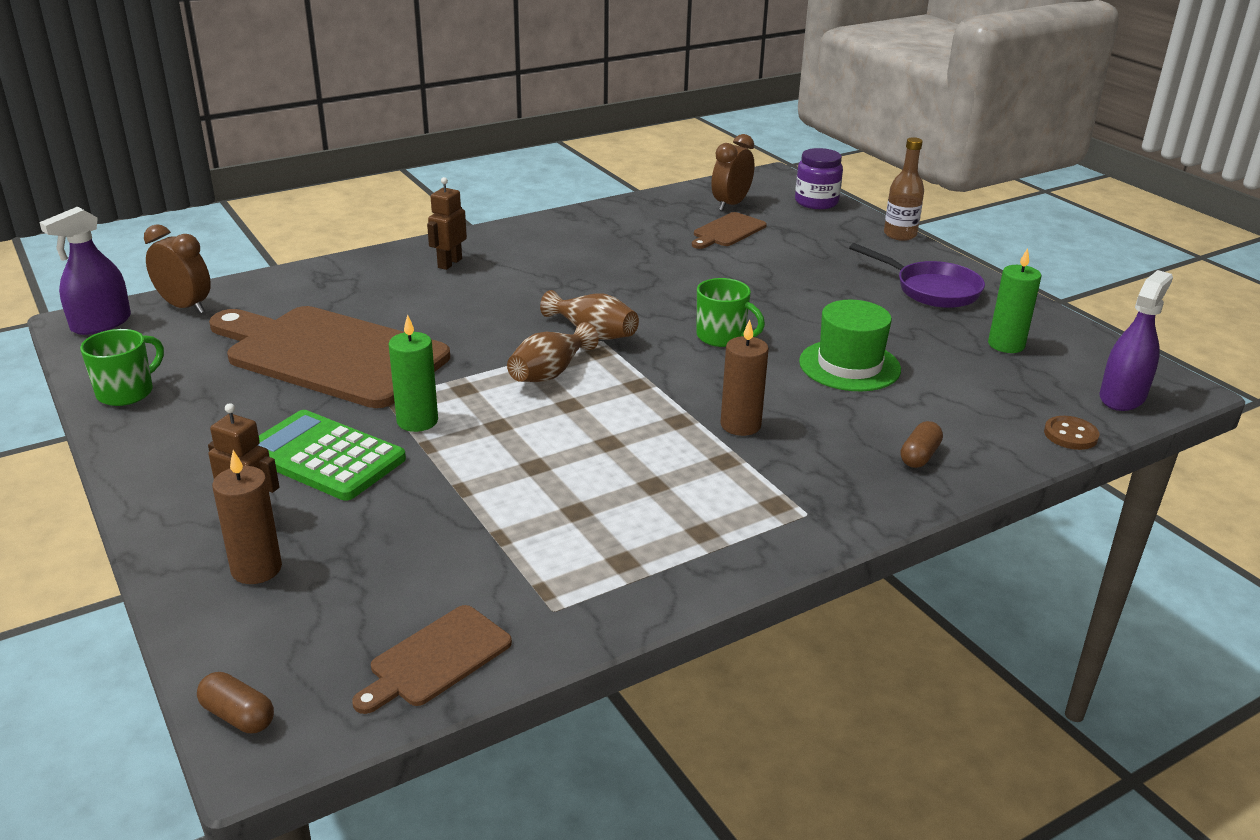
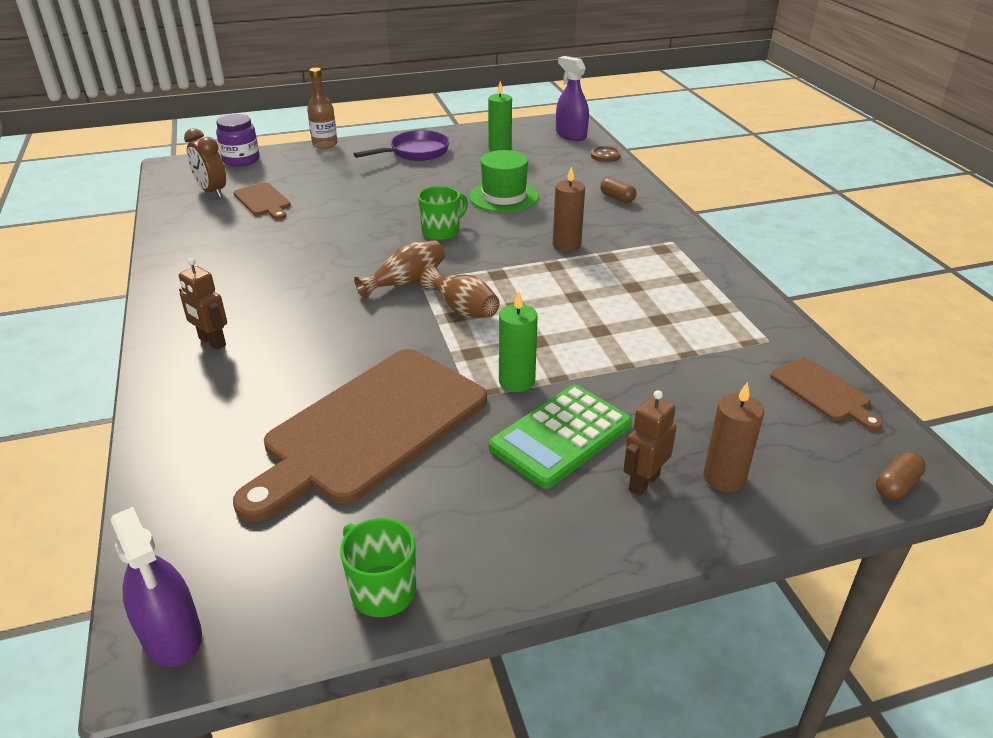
camera: 75 degrees left, 5 degrees up
brown clock [144,224,211,313] -> none

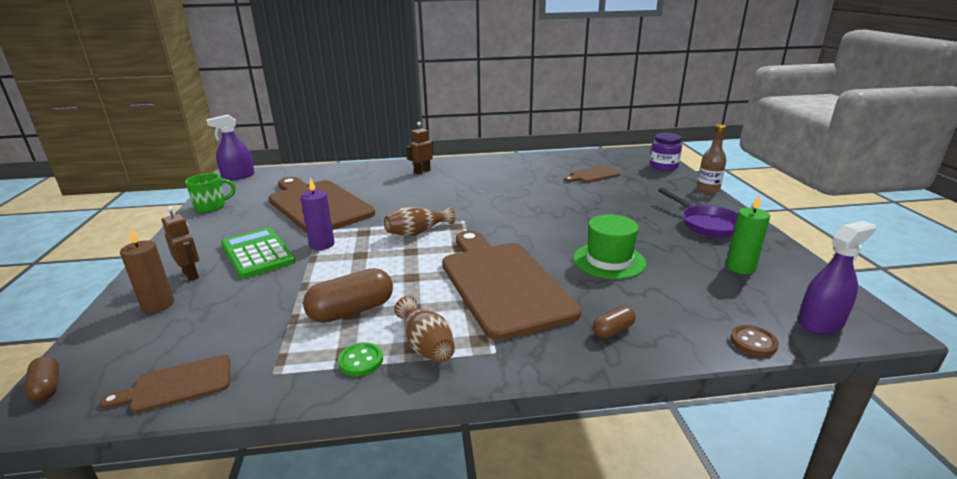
camera: 100 degrees right, 10 degrees down
brown clock [184,128,226,198] -> none
brown vase [354,240,445,300] -> brown vase moved to [394,296,455,362]
green mug [418,186,468,240] -> none
green candle [499,291,538,392] -> purple candle [300,178,335,250]
brown candle [553,166,585,252] -> brown cutting board [442,230,581,341]
none -> brown capsule [303,268,393,323]
none -> green button [338,342,383,376]

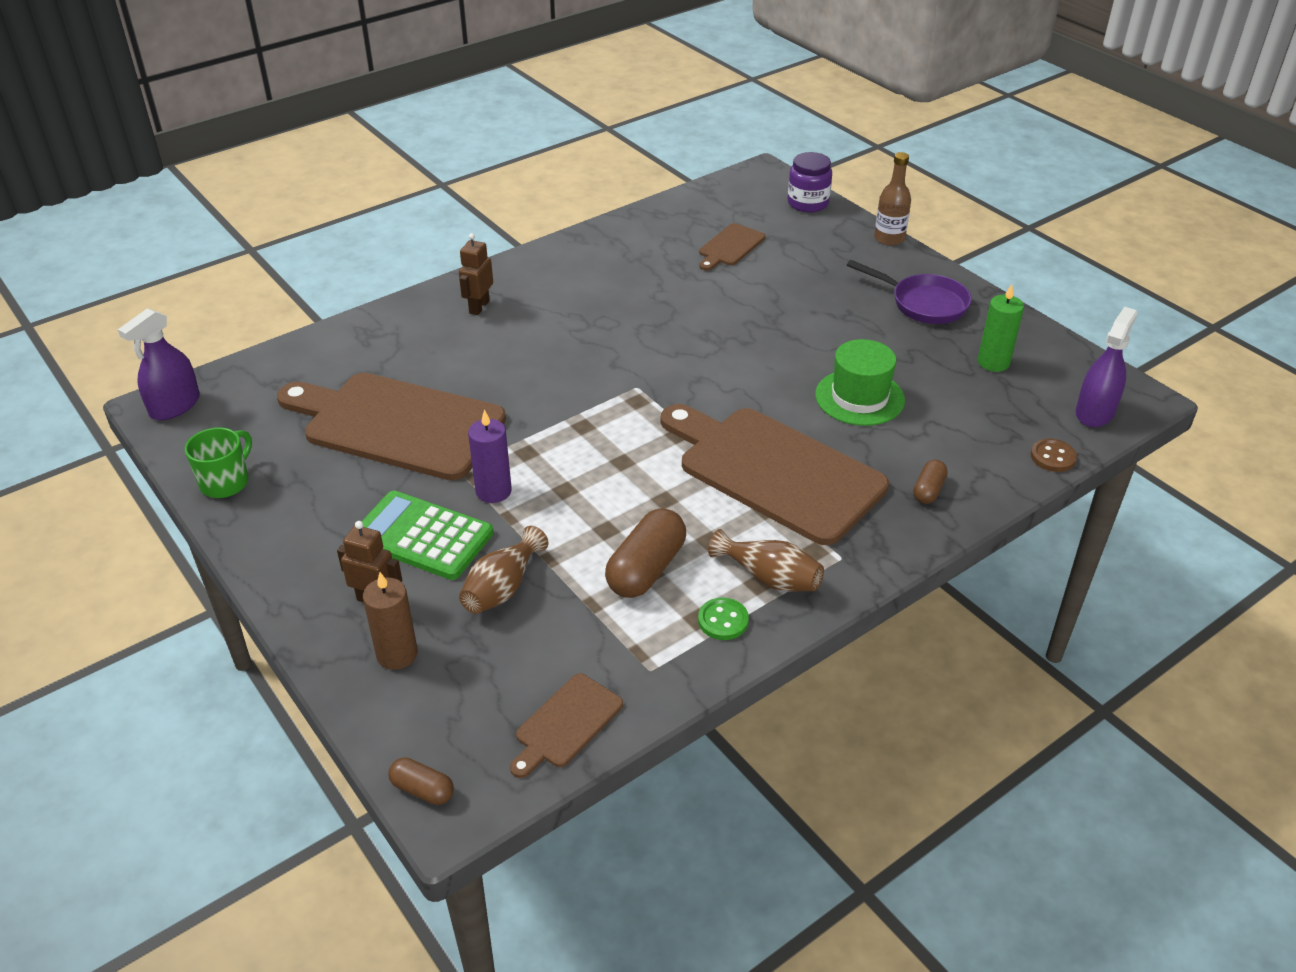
camera: 30 degrees left, 15 degrees up
brown vase [384,206,455,236] -> brown vase moved to [459,526,548,614]

